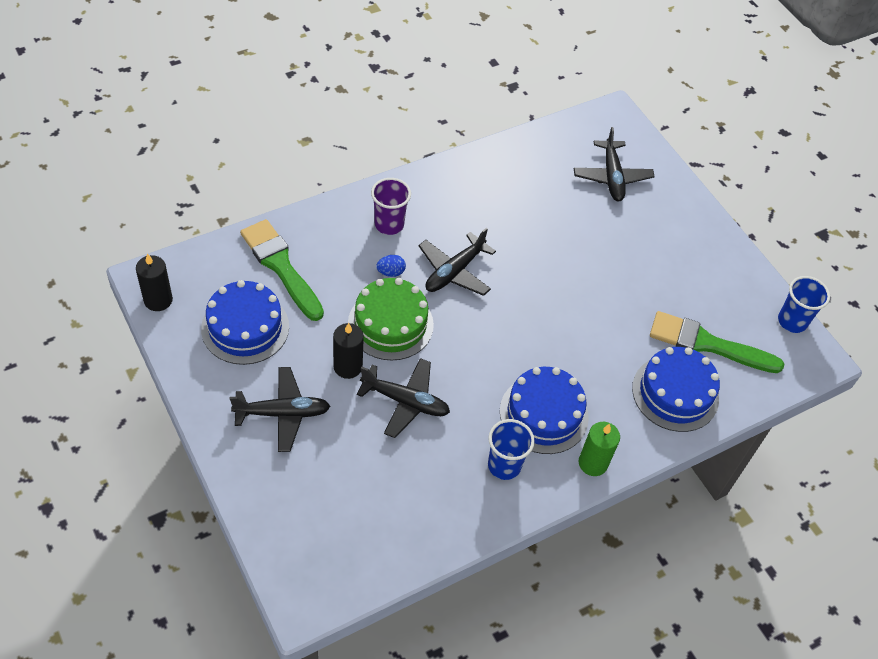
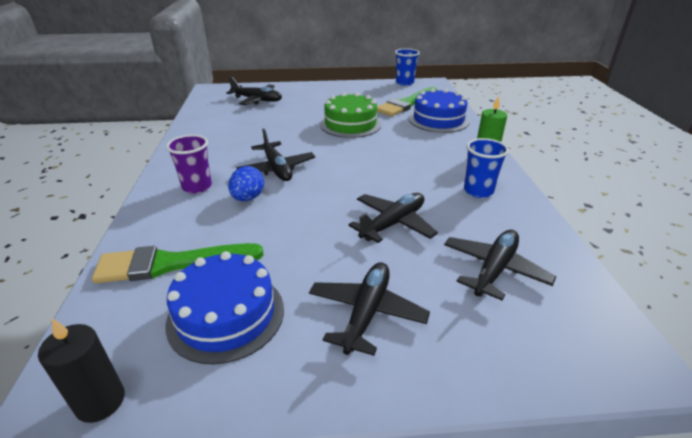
camera: 60 degrees left, 20 degrees down
black candle [333,323,364,379] -> none
green cake [348,278,434,360] -> green cake moved to [320,92,381,138]
blue egg [376,255,406,277] -> blue egg [228,166,264,201], size x1.50
blue cake [500,367,589,454] -> none
none -> black plane [444,230,556,301]

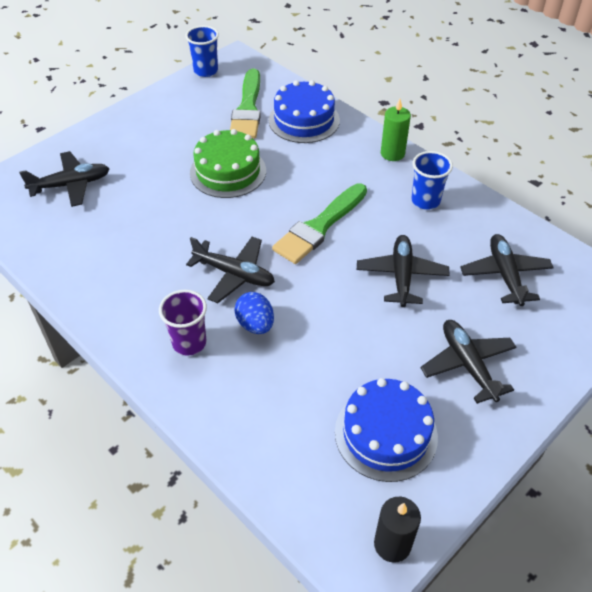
camera: 40 degrees left, 15 degrees up
green brush [92,243,263,283] -> green brush moved to [272,183,367,264]

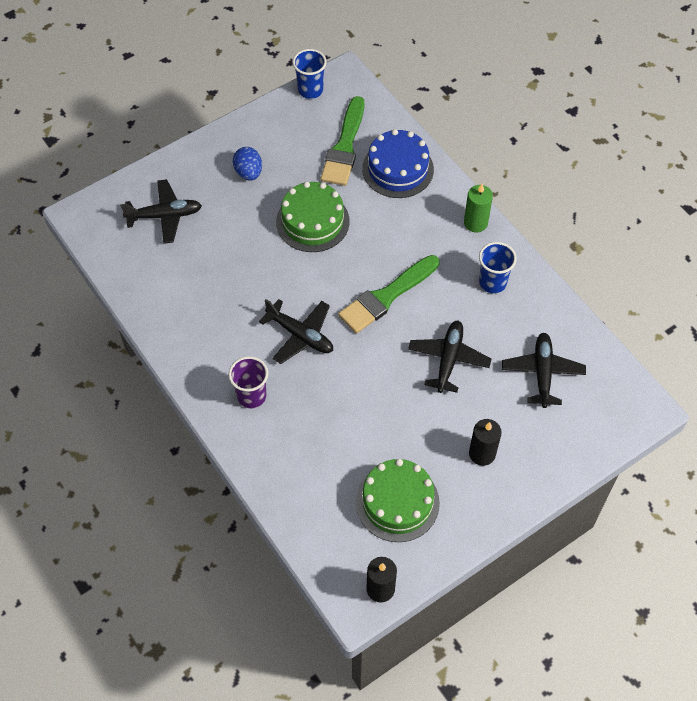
camera: 10 degrees right, 10 degrees up
blue egg [234,292,274,334] -> blue egg moved to [233,147,262,180]
blue cake [335,378,438,482] -> green cake [356,459,440,542]
black plane [421,320,517,404] -> black candle [469,419,502,466]

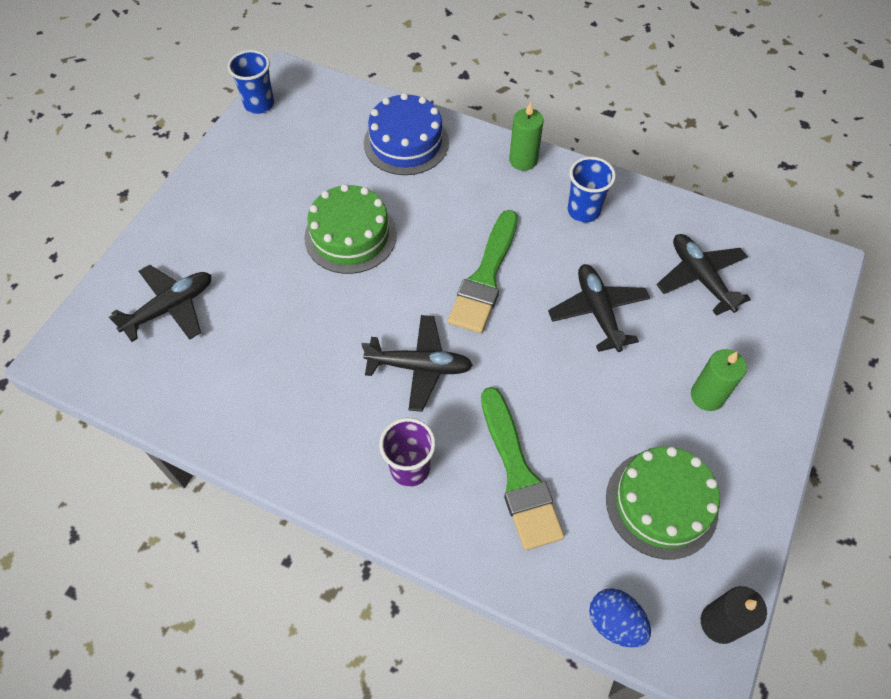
camera: 30 degrees left, 0 degrees up
blue egg [233,147,262,180] -> blue egg moved to [589,588,651,648]
green brush [321,96,364,186] -> green brush moved to [481,387,564,550]
black candle [469,419,502,466] -> green candle [691,349,747,411]

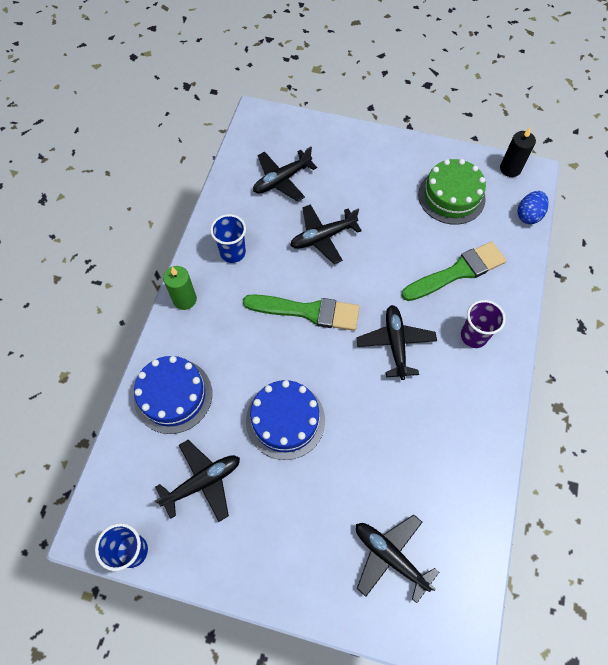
camera: 100 degrees left, 5 degrees up
green cake [304,184,397,274] -> blue cake [246,380,325,460]
green candle [691,349,747,411] -> none
none -> black plane [155,440,240,522]

